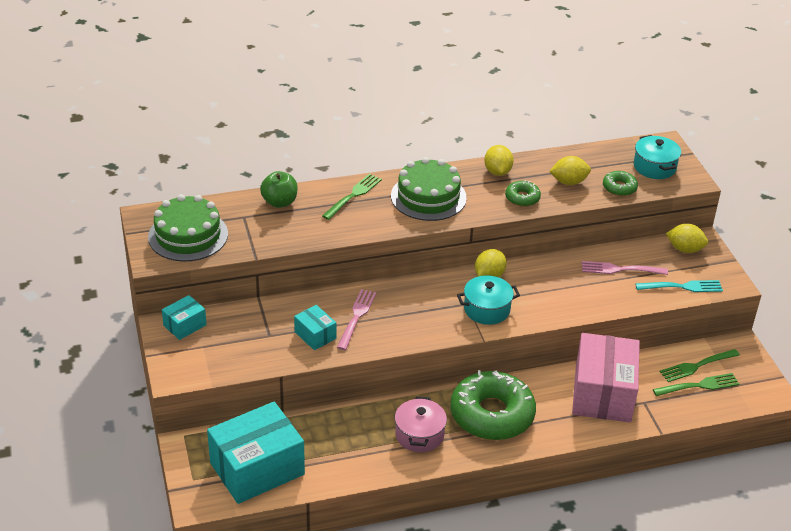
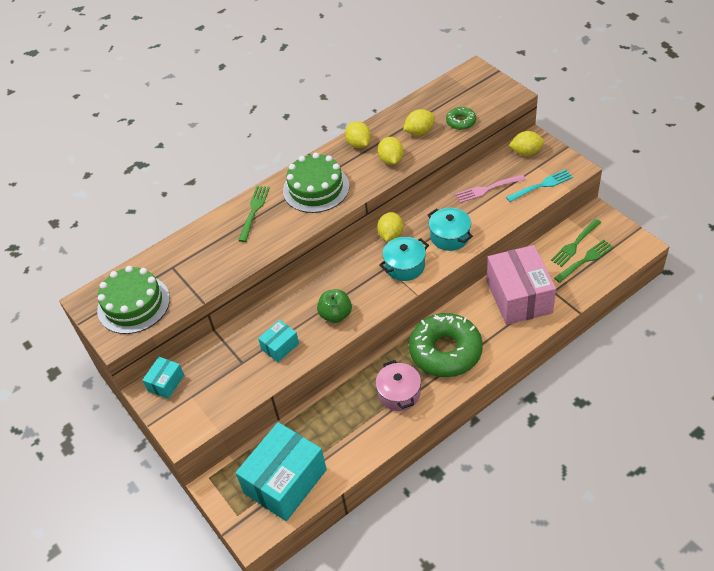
camera: 15 degrees left, 10 degrees up
green apple [260,171,298,208] -> green apple moved to [317,289,352,323]
turquoise box [294,305,336,350] -> turquoise box turned 75 degrees counterclockwise [258,320,299,362]
pink fork [337,289,376,350] -> none
green donut [505,180,541,207] -> yellow lemon [378,137,404,165]
turquoise pot [634,135,681,179] -> turquoise pot moved to [428,208,473,251]

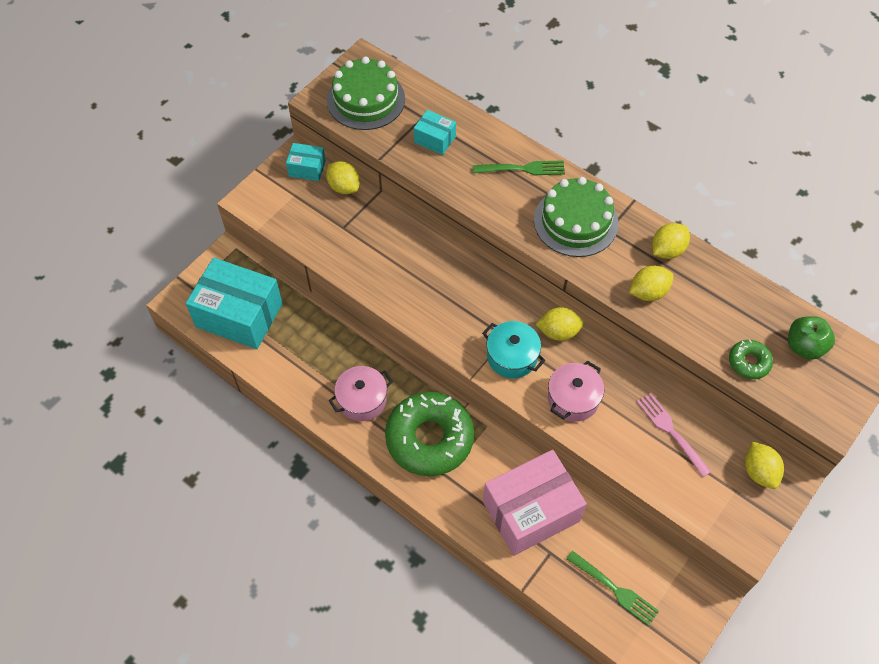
camera: 70 degrees right, 10 degrees up
turquoise box [258,320,299,362] -> turquoise box moved to [414,110,456,155]
green apple [317,289,352,323] -> green apple moved to [788,316,835,360]
yellow lemon [403,109,435,136] -> yellow lemon moved to [326,161,360,194]
turquoise pot [428,208,473,251] -> pink pot [548,360,604,422]
turquoise fork [506,169,573,202] -> none
green fork [551,219,601,267] -> none

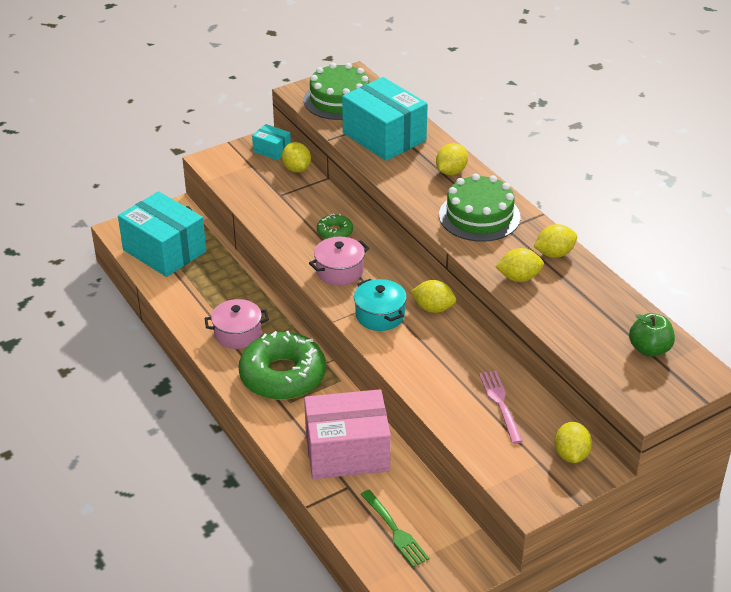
camera: 20 degrees right, 20 degrees down
turquoise box [414,110,456,155] -> turquoise box [342,77,428,161], size x2.12
green fork [473,160,565,175] -> yellow lemon [436,143,468,175]
pink pot [548,360,604,422] -> pink pot moved to [309,237,370,286]
green donut [729,340,773,379] -> green donut moved to [317,213,353,239]

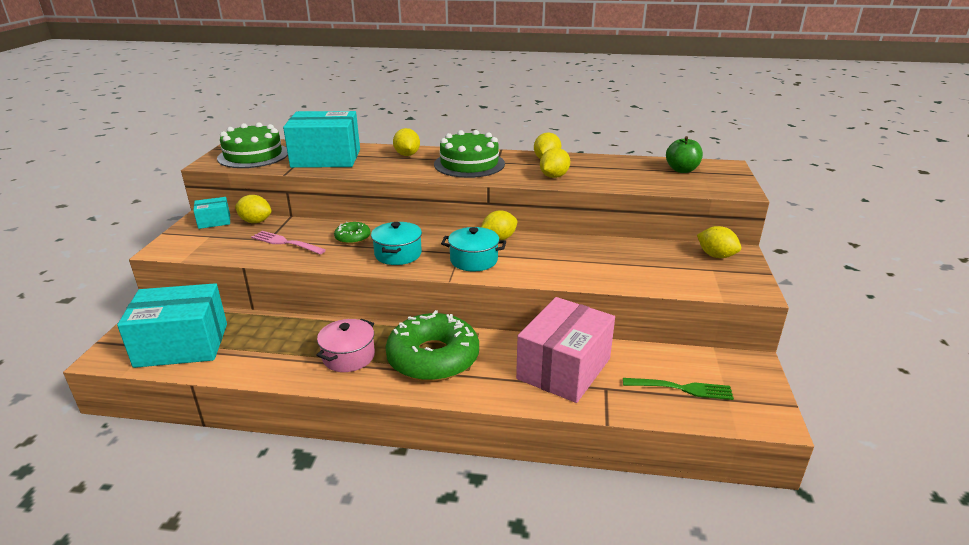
camera: 50 degrees left, 10 degrees down
pink pot [309,237,370,286] -> turquoise pot [371,222,422,265]
pink fork [479,371,523,444] -> pink fork moved to [251,231,326,254]

